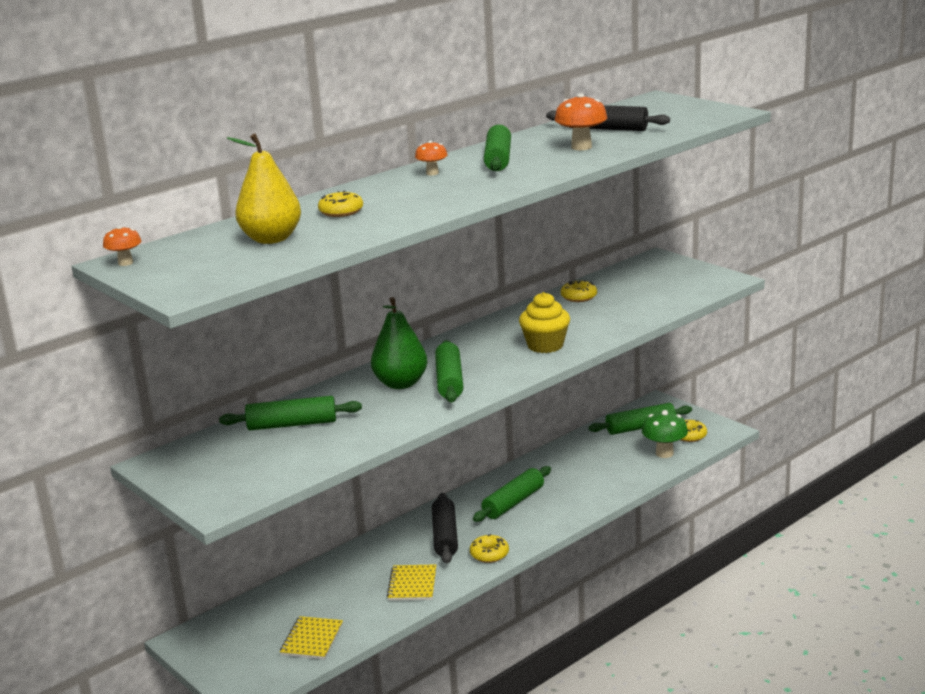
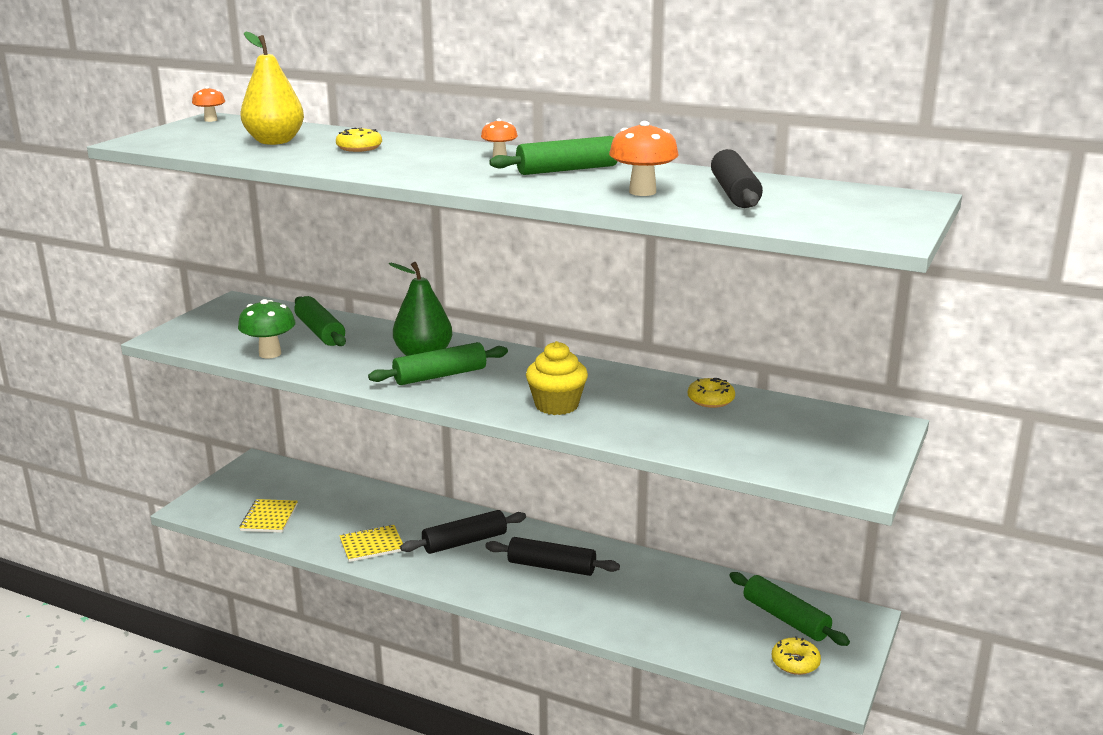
camera: 65 degrees right, 0 degrees up
yellow notebook [280,616,343,659] -> yellow notebook turned 75 degrees counterclockwise [240,499,298,533]
yellow donut [470,534,509,563] -> none
green rolling pin [473,466,551,522] -> black rolling pin [485,537,620,576]
green mushroom [642,410,688,458] -> green mushroom moved to [238,299,296,359]

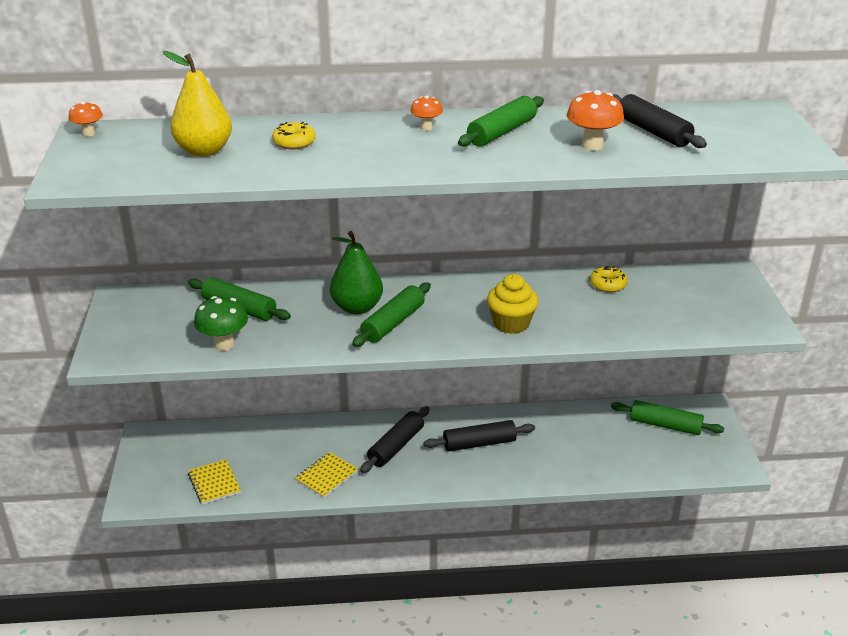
camera: 30 degrees left, 10 degrees up
yellow donut [772,636,821,675] -> none

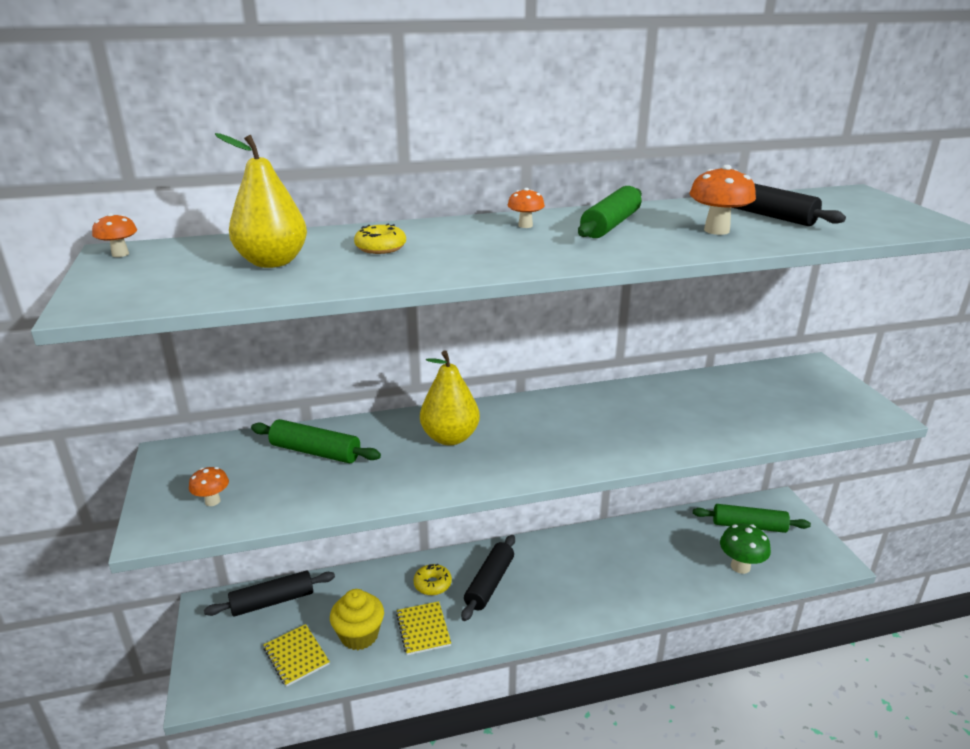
camera: 10 degrees left, 5 degrees down
green mushroom [194,296,248,351] -> green mushroom moved to [720,524,771,574]
yellow notebook [295,452,358,498] -> yellow notebook turned 45 degrees counterclockwise [396,601,451,655]
green pear [330,231,383,314] -> yellow pear [420,350,480,446]
green rolling pin [352,282,431,347] -> none
black rolling pin [424,420,535,451] -> black rolling pin moved to [204,570,335,617]
yellow cupcake [487,274,539,334] -> yellow cupcake moved to [330,589,384,650]
yellow donut [590,266,628,292] -> yellow donut moved to [414,564,452,595]
none -> orange mushroom [189,467,229,506]

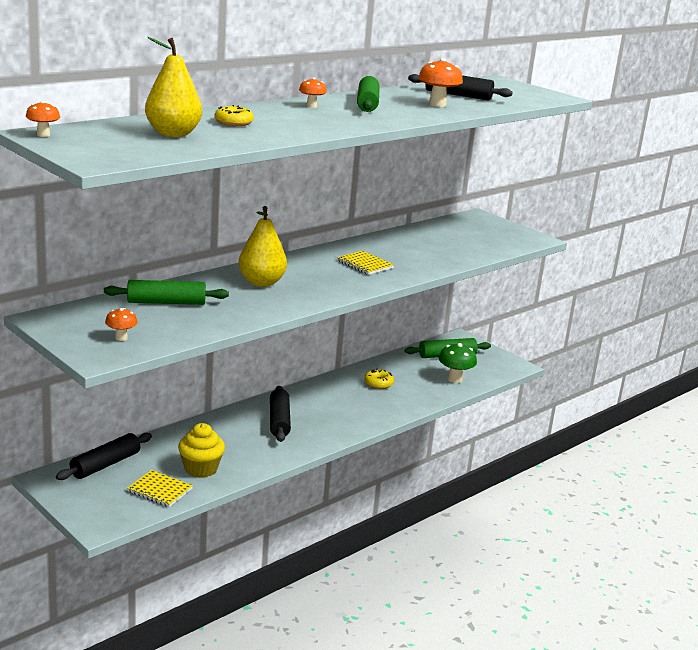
camera: 30 degrees left, 5 degrees down
yellow notebook [396,601,451,655] -> yellow notebook moved to [337,251,394,275]
yellow donut [414,564,452,595] -> yellow donut moved to [364,369,394,389]

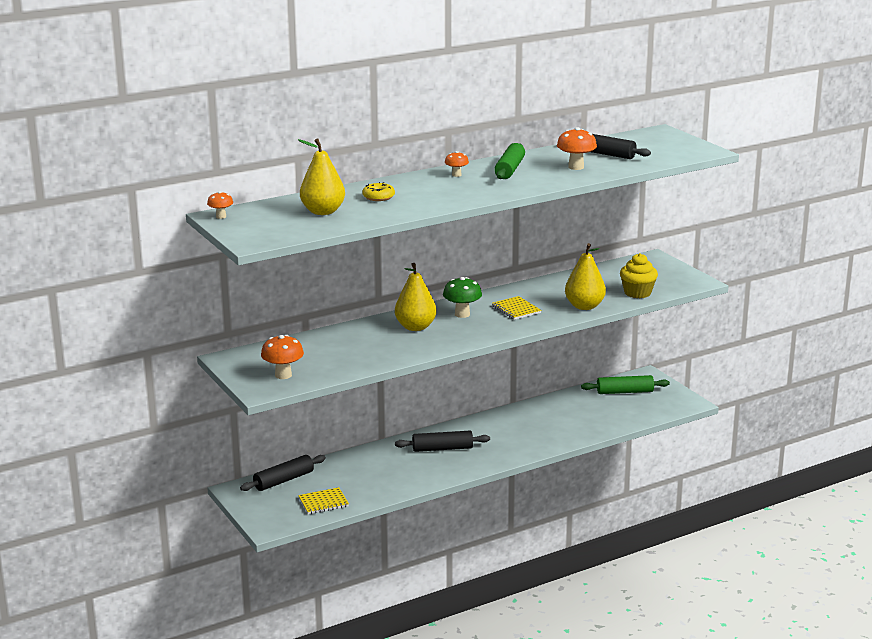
camera: 15 degrees right, 0 degrees up
green rolling pin [104,280,229,305] -> none
orange mushroom [105,308,137,341] -> orange mushroom [261,335,304,379], size x1.68
yellow notebook [127,470,193,507] -> yellow notebook turned 60 degrees counterclockwise [298,487,349,514]
yellow cupcake [178,423,225,478] -> yellow cupcake moved to [620,253,658,298]
black rolling pin [270,386,291,442] -> black rolling pin turned 75 degrees clockwise [395,431,490,452]
yellow donut [364,369,394,389] -> none
green mushroom [439,343,477,383] -> green mushroom moved to [443,277,482,318]
none -> yellow pear [565,243,606,310]

